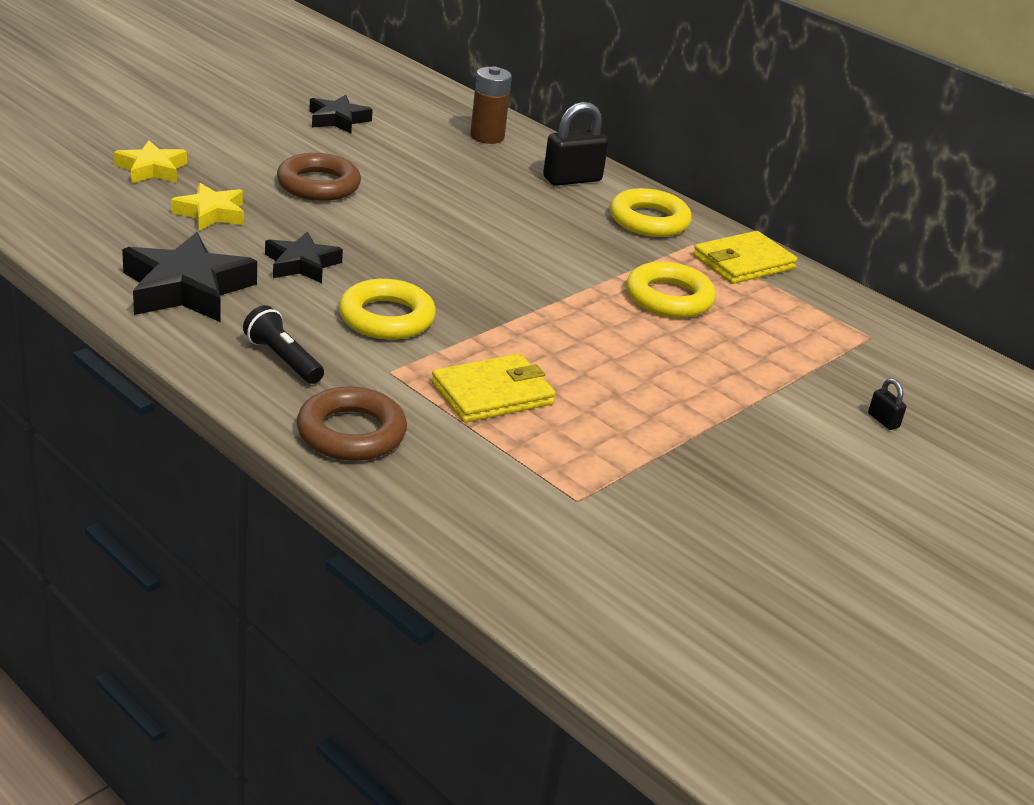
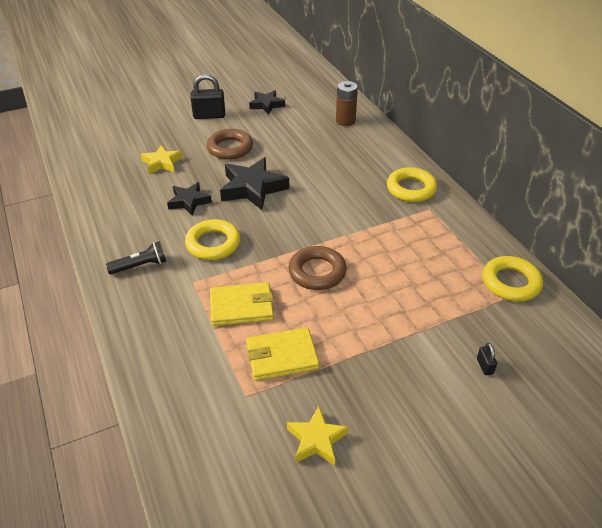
camera: 25 degrees right, 10 degrees up
yellow star [114,141,187,184] -> yellow star moved to [287,406,349,466]
black star [122,232,257,322] -> black star moved to [220,157,289,210]
black flashlight [243,305,324,384] -> black flashlight turned 90 degrees clockwise [106,241,166,274]
brown ring [297,386,407,461] -> brown ring moved to [288,246,347,290]
black padlock [543,102,608,186] -> black padlock moved to [191,74,225,119]
yellow ring [626,262,716,318] -> yellow ring moved to [482,256,543,302]
yellow wallet [693,231,797,284] -> yellow wallet moved to [246,327,319,381]

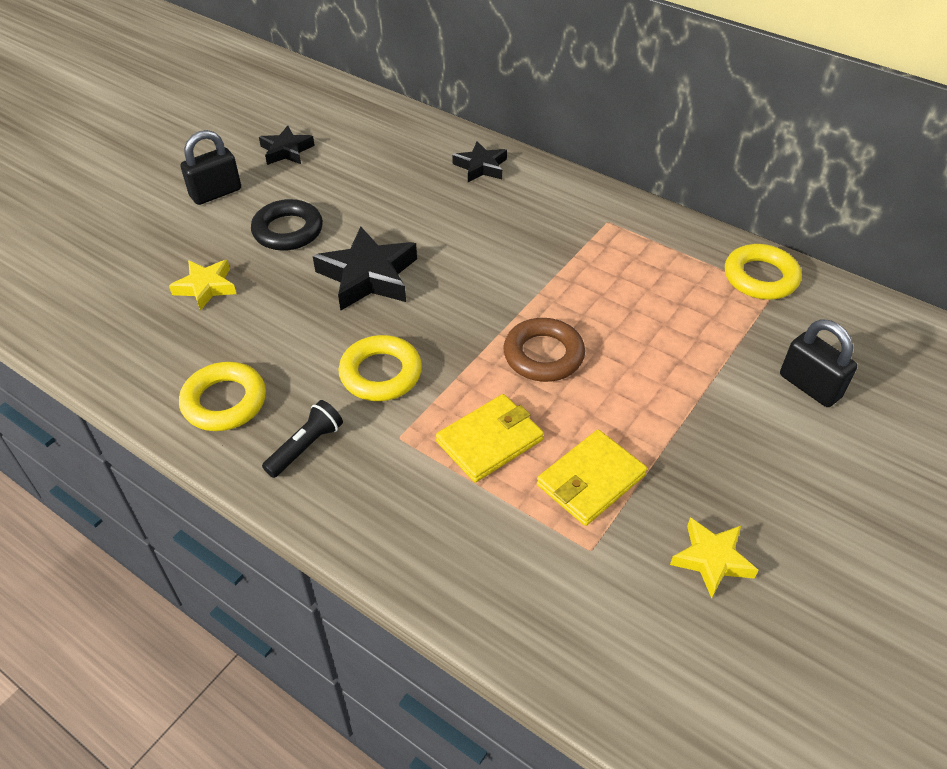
camera: 30 degrees left, 5 degrees up
black star [167,182,212,216] -> black star moved to [452,141,507,182]
brown ring [207,129,253,160] -> black ring [251,199,323,251]
brown battery [336,81,358,126] -> none
yellow ring [387,167,437,202] -> yellow ring moved to [179,362,266,431]
black padlock [477,343,497,375] -> black padlock [780,319,857,407], size x2.14

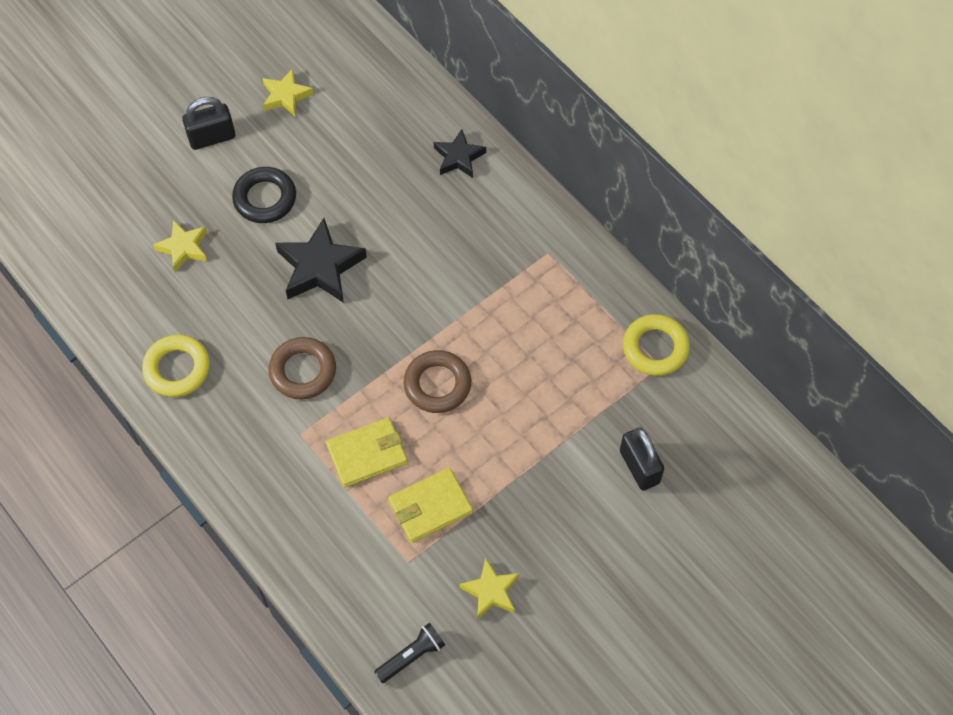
camera: 15 degrees right, 15 degrees up
black star [259,126,315,165] -> yellow star [263,69,313,116]
black flashlight [262,400,343,478] -> black flashlight moved to [374,623,445,683]
yellow ring [338,335,422,401] -> brown ring [268,337,336,400]

